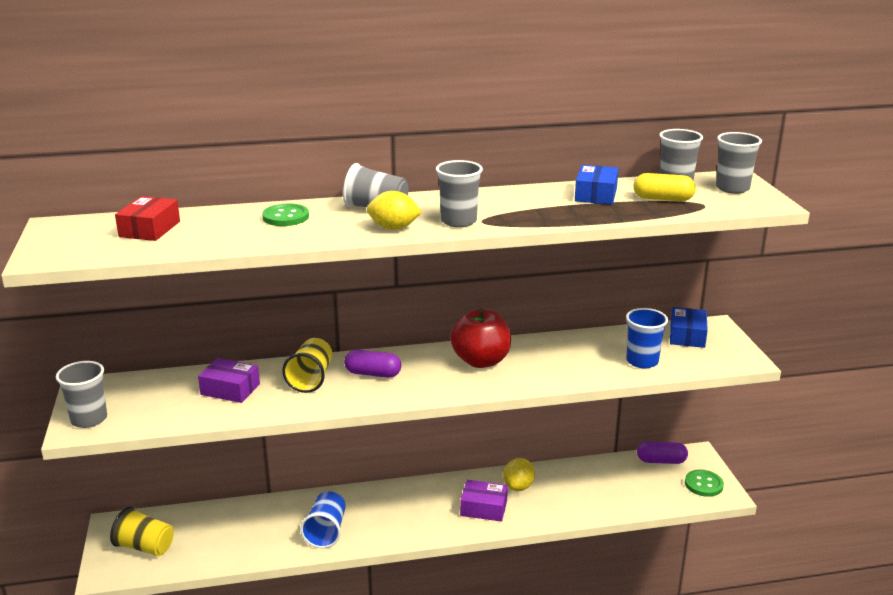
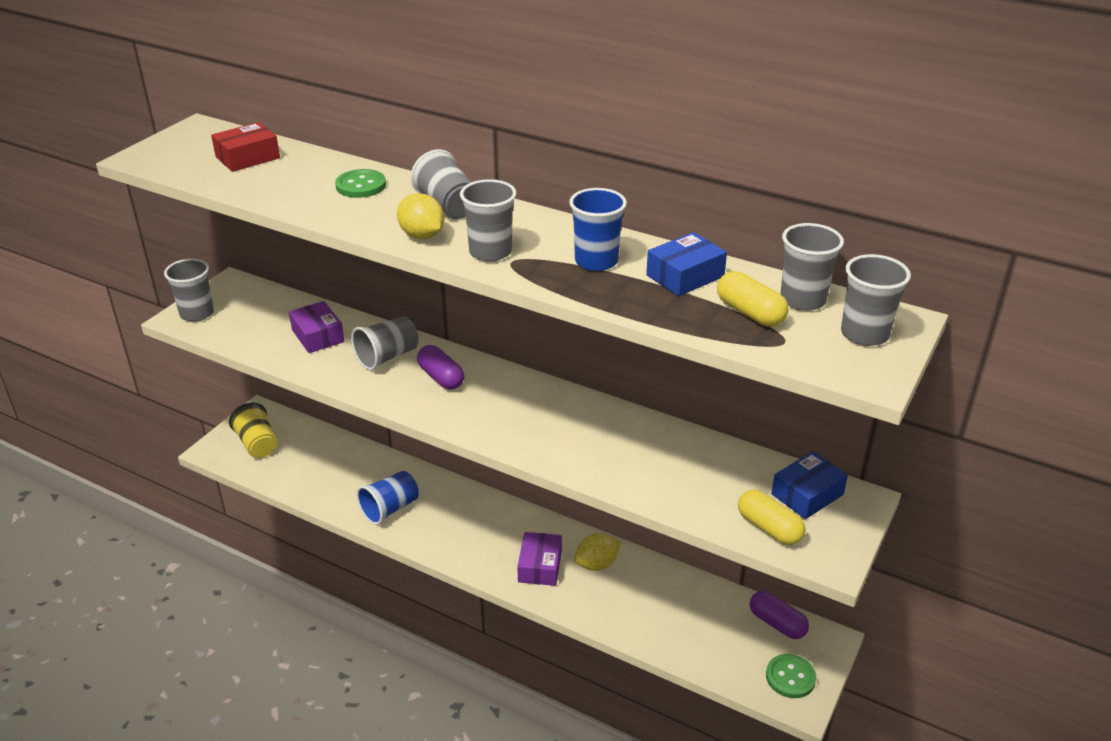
camera: 40 degrees right, 10 degrees up
yellow cup [282,338,333,393] -> grey cup [351,316,418,370]
red apple [450,308,511,368] -> none
purple box [460,480,508,522] -> purple box turned 45 degrees clockwise [517,532,562,586]
blue cup [626,308,668,368] -> blue cup moved to [569,188,627,271]
none -> yellow capsule [738,490,806,545]

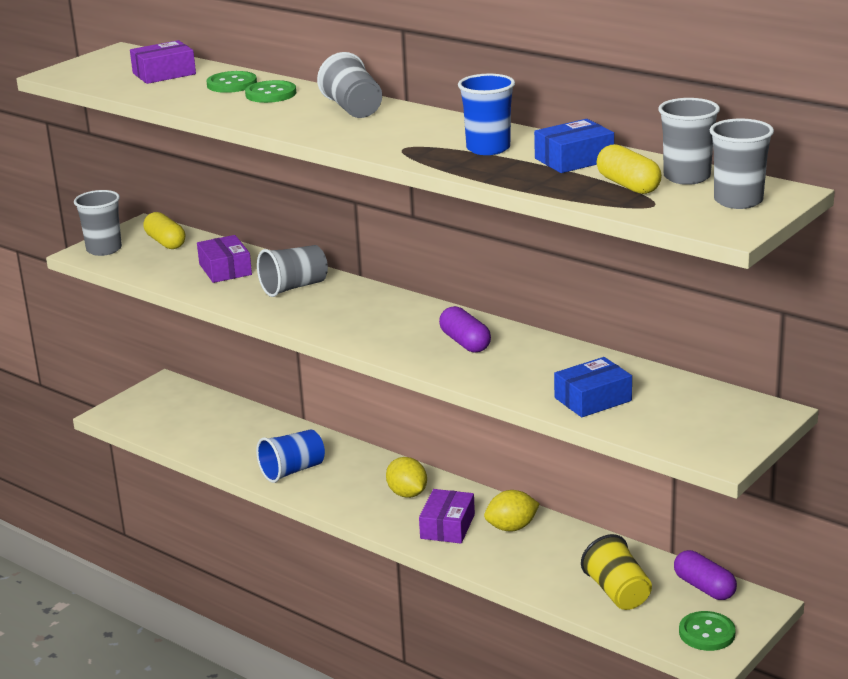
camera: 10 degrees right, 10 degrees down
red box [211,122,280,172] -> purple box [130,40,196,84]
yellow cup [229,403,278,458] -> yellow cup moved to [581,534,652,610]
yellow lemon [397,193,444,239] -> yellow lemon moved to [386,457,427,498]
purple capsule [417,345,464,390] -> purple capsule moved to [439,306,491,353]
grey cup [460,179,517,262] -> none
yellow capsule [738,490,806,545] -> yellow capsule moved to [143,212,185,249]
blue box [771,451,848,519] -> blue box moved to [554,357,632,417]
none -> green button [206,71,257,93]

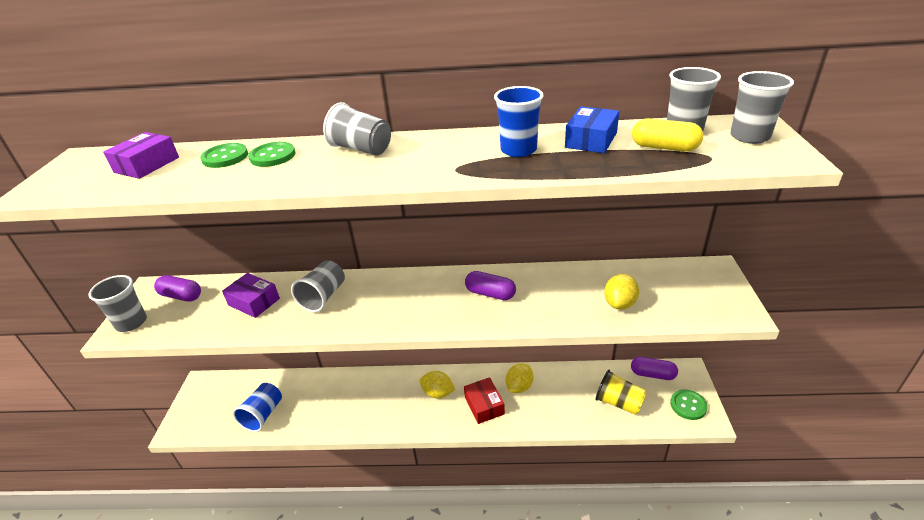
camera: 35 degrees left, 10 degrees up
yellow capsule [143,212,185,249] -> purple capsule [154,275,201,302]
blue cup [256,429,325,483] -> blue cup moved to [233,383,282,432]
purple box [419,489,475,544] -> red box [464,377,505,424]
blue box [554,357,632,417] -> yellow lemon [604,274,639,310]

